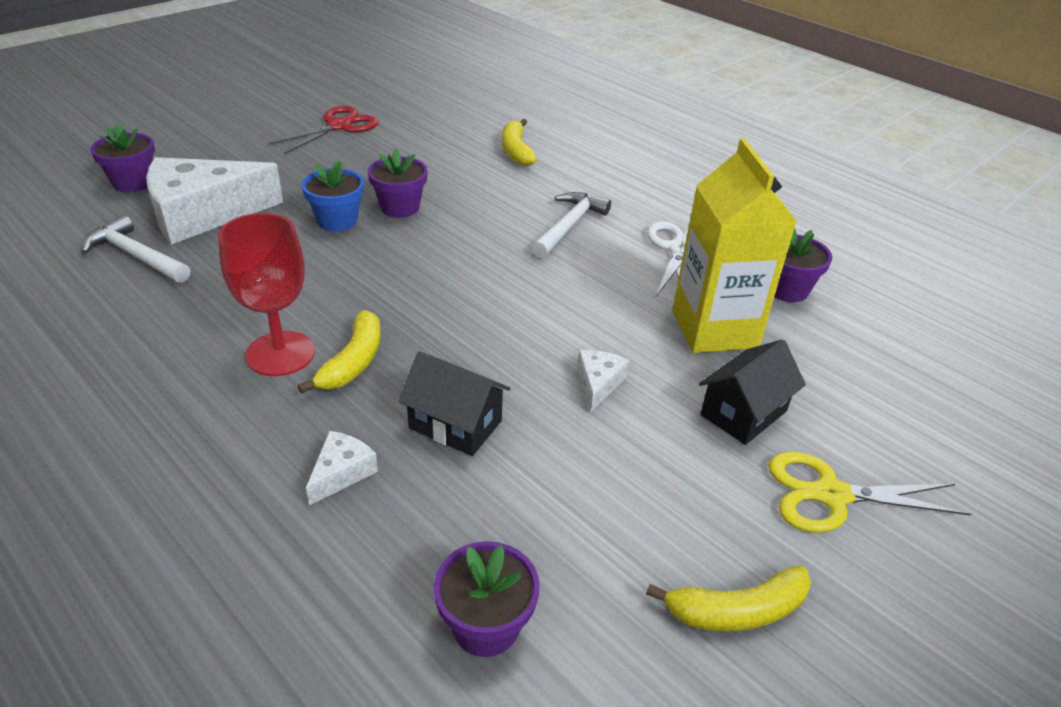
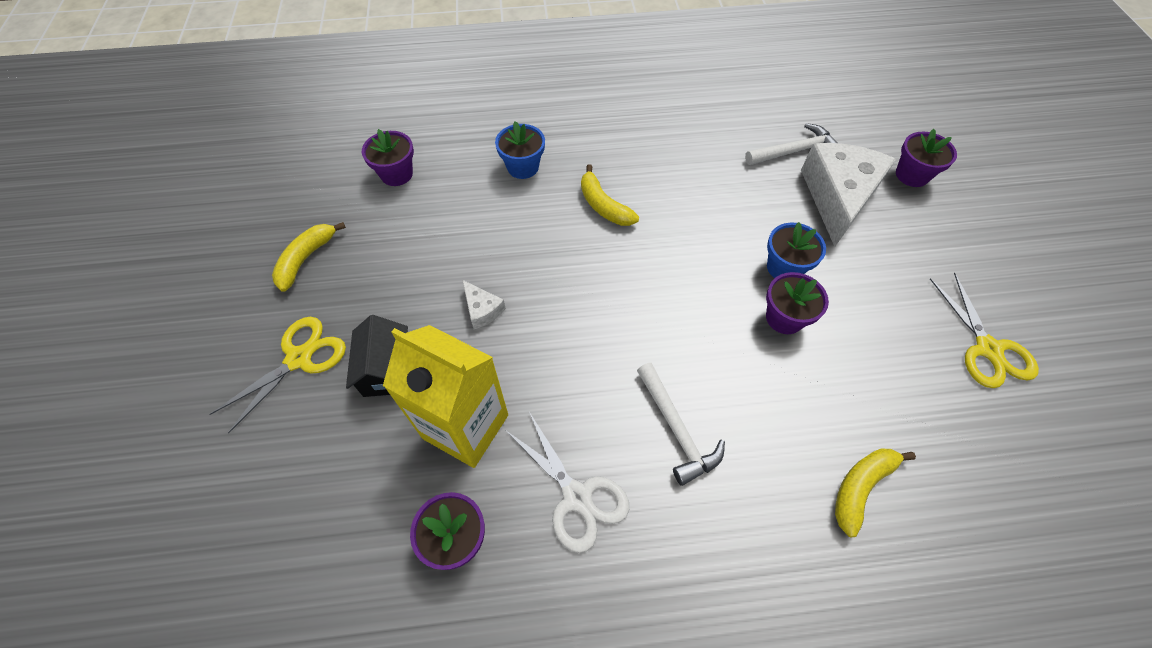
camera: 130 degrees right, 20 degrees up
red goblet [218,213,315,376] -> none
red scissors [268,106,379,154] -> yellow scissors [930,273,1039,388]
white cheese [306,431,378,506] -> blue flower pot [495,121,545,179]
black house [398,351,510,456] -> none
yellow banana [502,119,537,166] -> yellow banana turned 75 degrees counterclockwise [835,449,916,537]

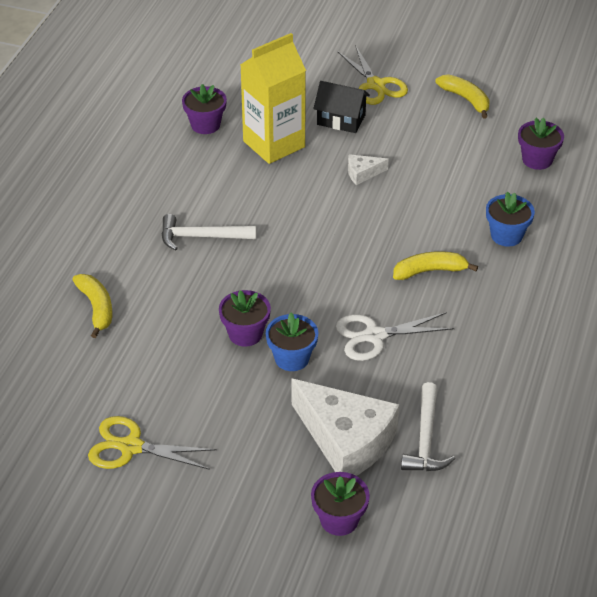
camera: 115 degrees right, 15 degrees down
white scissors [505,412,629,553] -> white scissors moved to [336,312,454,361]

